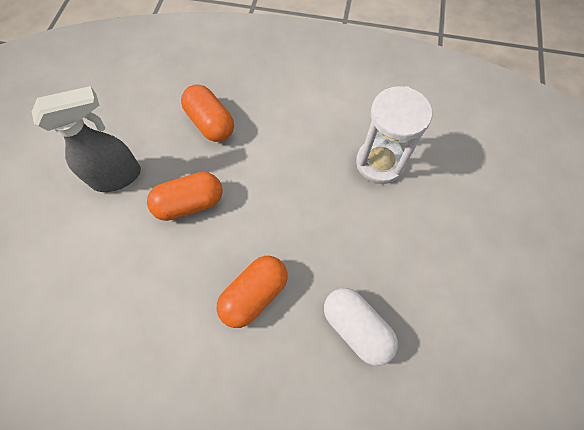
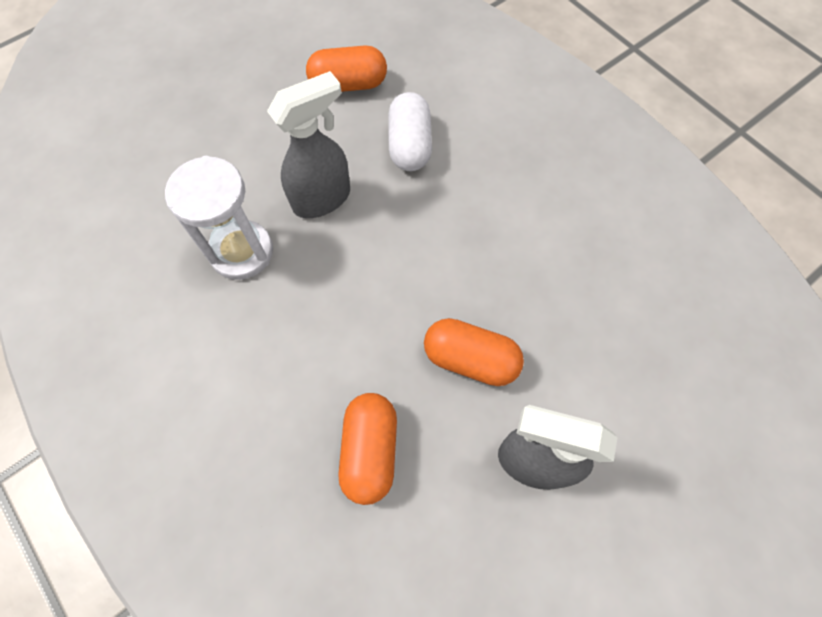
camera: 140 degrees left, 0 degrees up
orange capsule [217,256,288,328] -> orange capsule moved to [306,45,387,92]
none -> grey spray bottle [267,71,350,218]

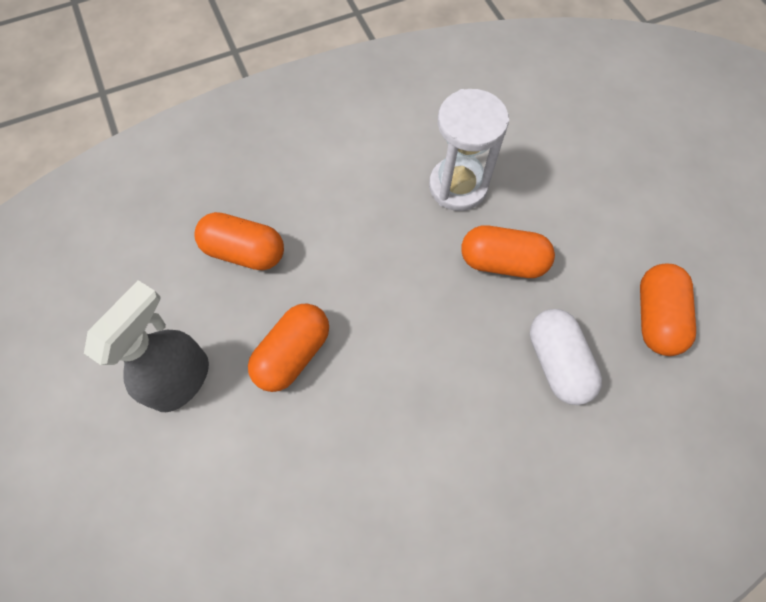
camera: 105 degrees right, 0 degrees up
grey spray bottle [267,71,350,218] -> orange capsule [461,225,555,278]
white capsule [388,92,432,171] -> white capsule turned 60 degrees clockwise [530,309,602,405]

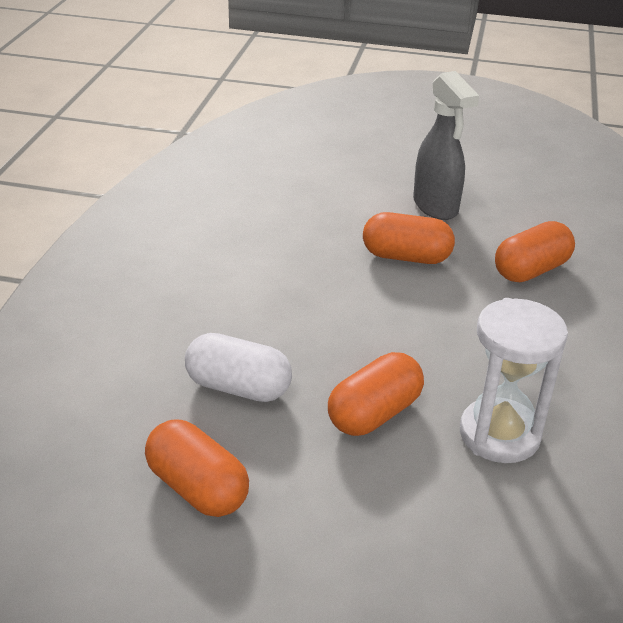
camera: 125 degrees right, 30 degrees down
orange capsule [248,303,329,392] -> orange capsule turned 60 degrees counterclockwise [363,212,455,264]

